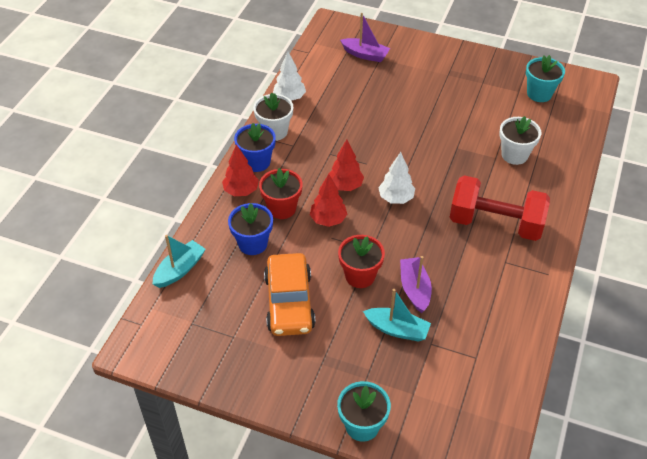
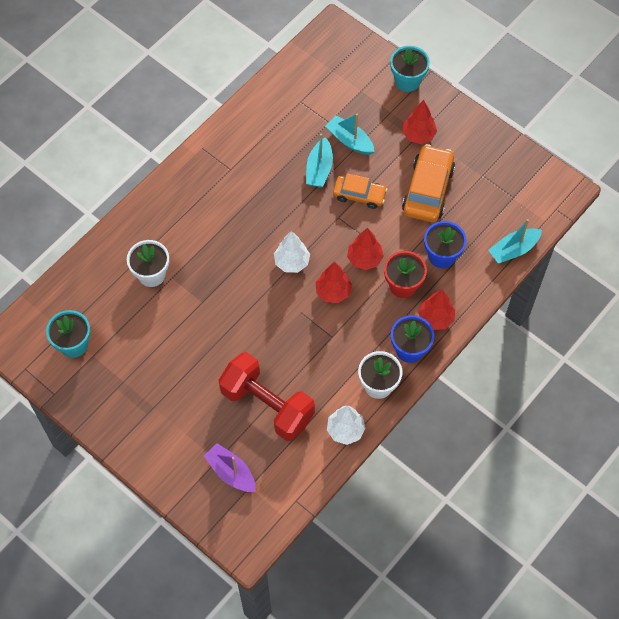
camera: 160 degrees left, 15 degrees up
red flower pot [338,235,385,288] -> orange car [333,173,387,209]
purple boat [400,256,432,313] -> turquoise boat [306,134,333,187]
red dumbbell [450,175,550,241] -> red dumbbell moved to [218,352,315,441]
none -> red tree [402,100,437,144]

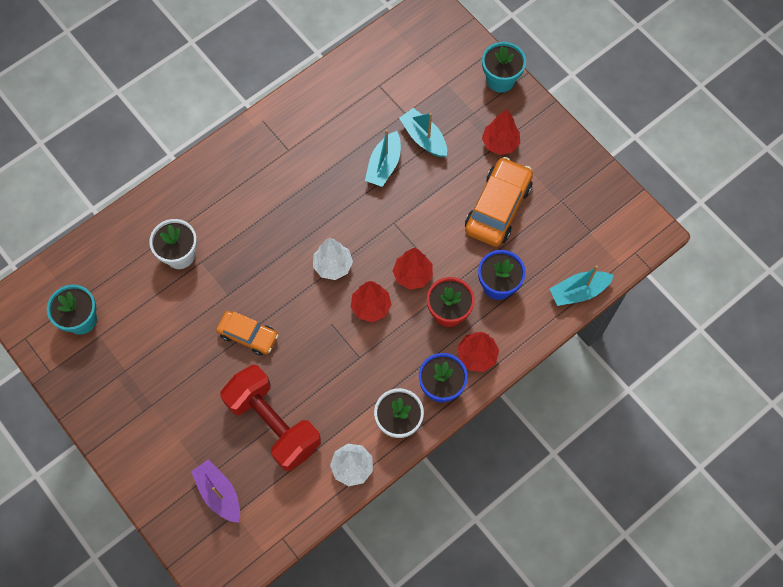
camera: 10 degrees right, 5 degrees up
orange car [333,173,387,209] -> orange car moved to [216,311,278,356]

